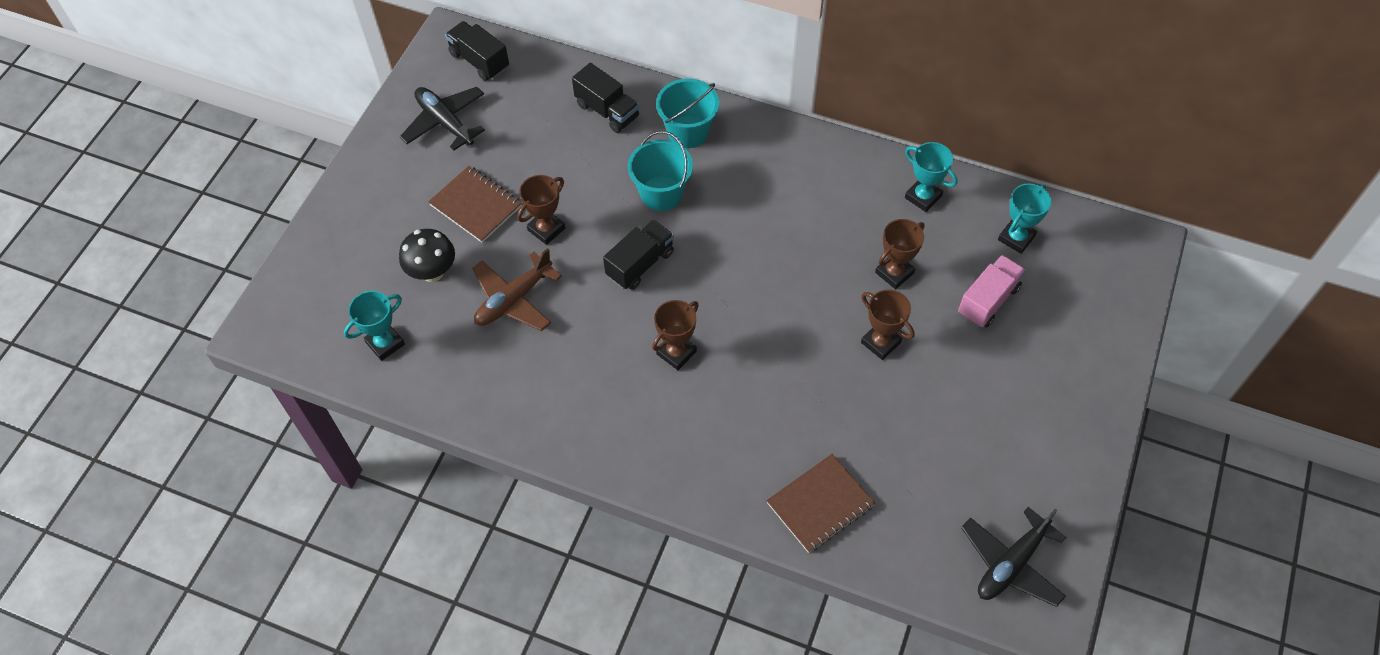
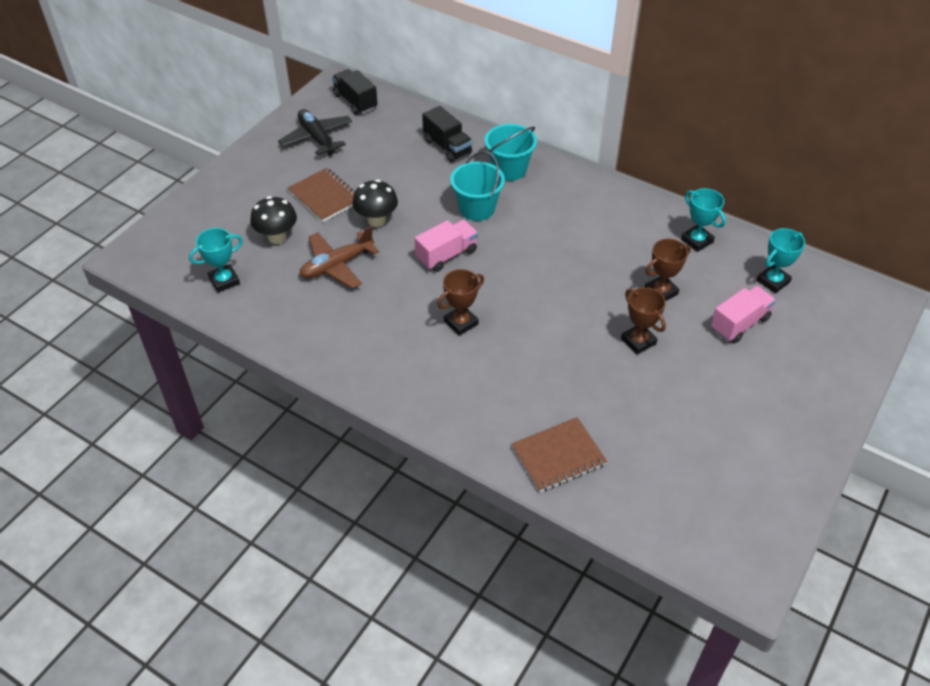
camera: 10 degrees right, 10 degrees down
brown trophy [517,175,565,245] -> black mushroom [353,180,398,227]
black truck [603,220,674,290] -> pink truck [415,220,478,272]
black plane [961,507,1066,607] -> none

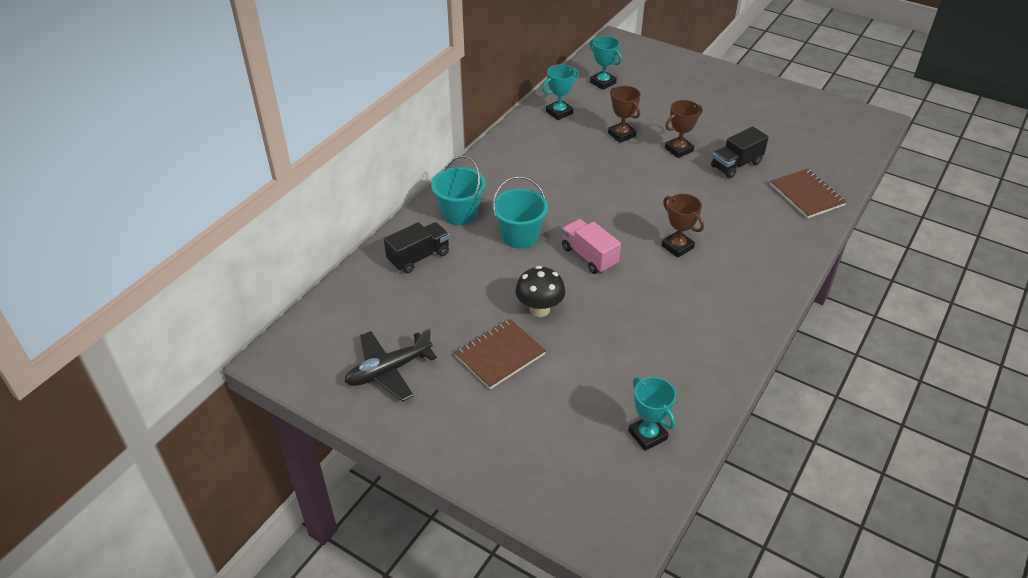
camera: 90 degrees left, 5 degrees down
black mushroom [250,196,297,244] -> none
brown plane [299,226,379,289] -> none
black truck [332,69,378,115] -> black truck moved to [711,126,769,178]
pink truck [711,286,776,343] -> none

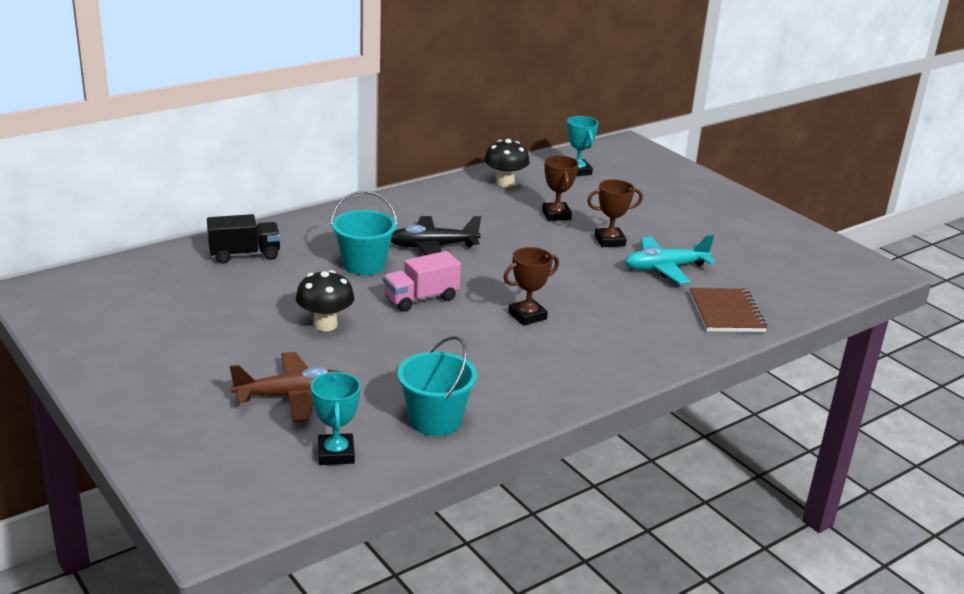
camera: 20 degrees right, 15 degrees down
black plane [345,329,437,401] -> black plane moved to [391,216,481,255]
turquoise bucket [431,155,486,225] -> turquoise bucket moved to [397,336,477,436]
brown notebook [455,319,546,389] -> none
turquoise trophy [542,64,579,120] -> black mushroom [484,139,530,187]
pink truck [562,219,621,274] -> pink truck turned 105 degrees counterclockwise [383,251,461,312]
brown trophy [662,194,704,258] -> brown trophy turned 75 degrees clockwise [503,247,559,326]
black truck [711,126,769,178] -> turquoise plane [625,235,715,284]
none -> brown plane [230,352,340,422]

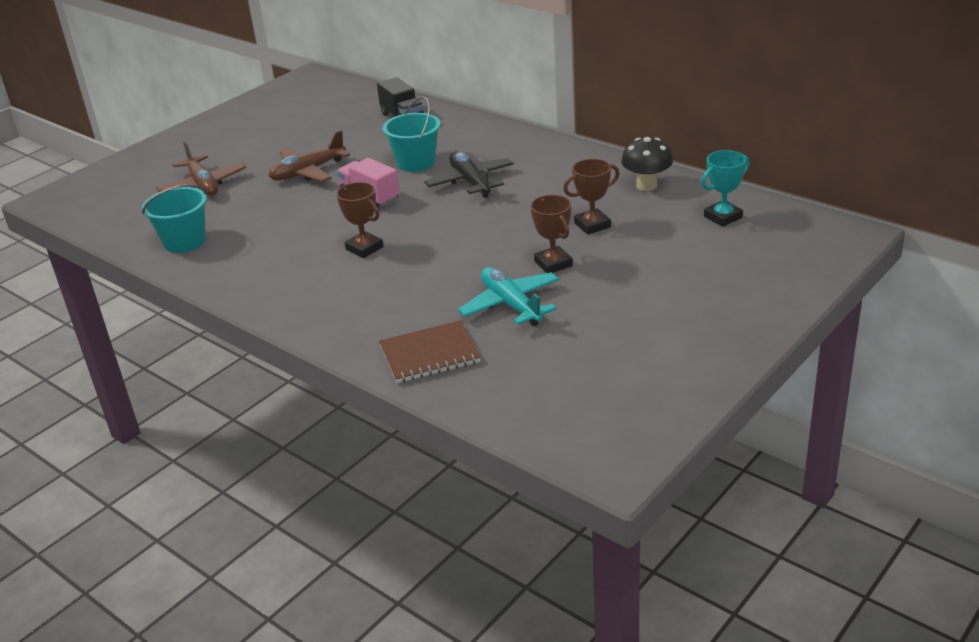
camera: 80 degrees right, 5 degrees up
black mushroom [296,270,354,331] -> brown plane [269,130,350,182]
turquoise trophy [311,372,361,465] -> none

